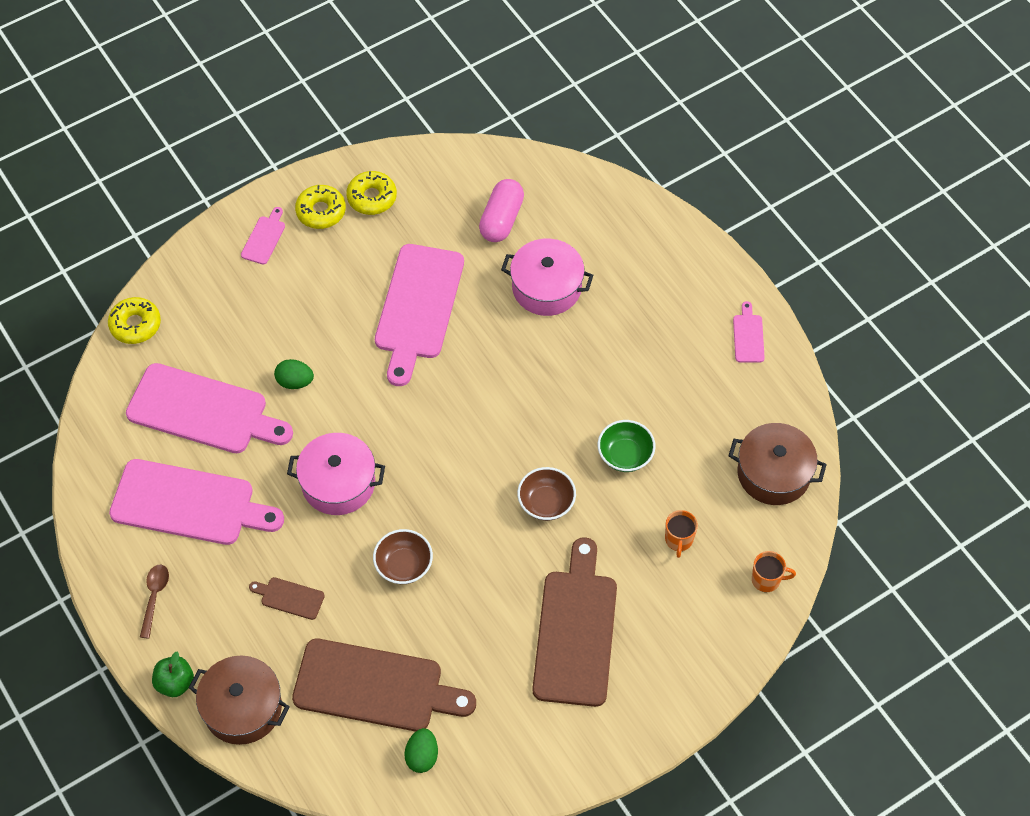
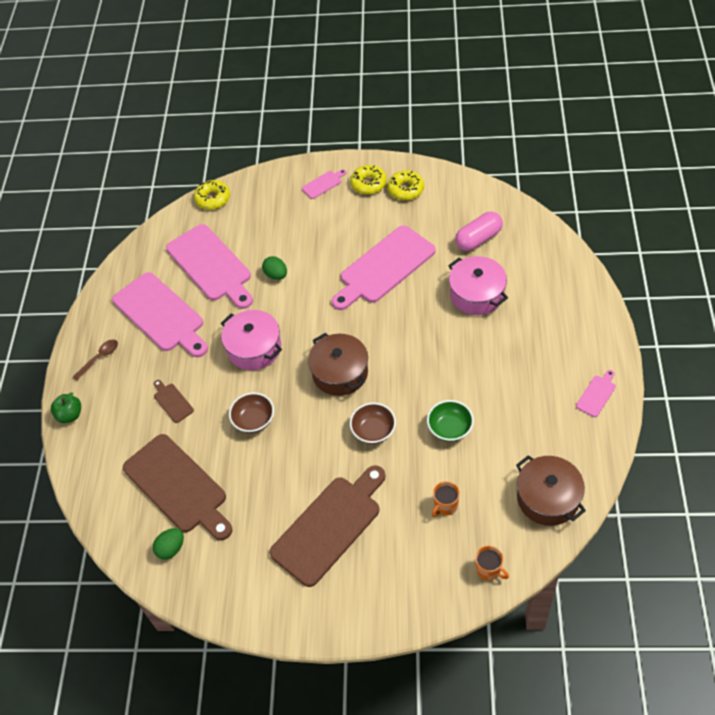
camera: 40 degrees right, 5 degrees down
brown pot [188,656,290,745] -> brown pot moved to [308,333,368,396]

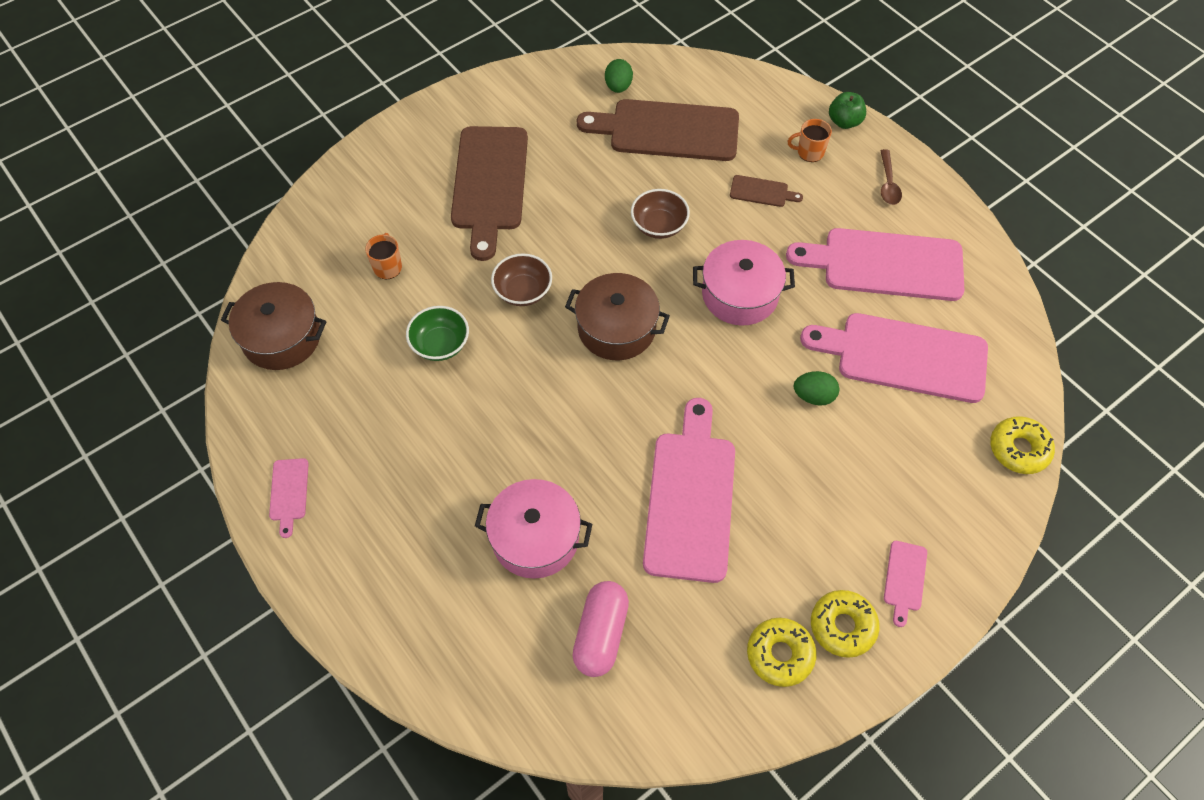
camera: 135 degrees right, 5 degrees up
orange mug [475,546,509,581] -> orange mug moved to [788,119,832,162]

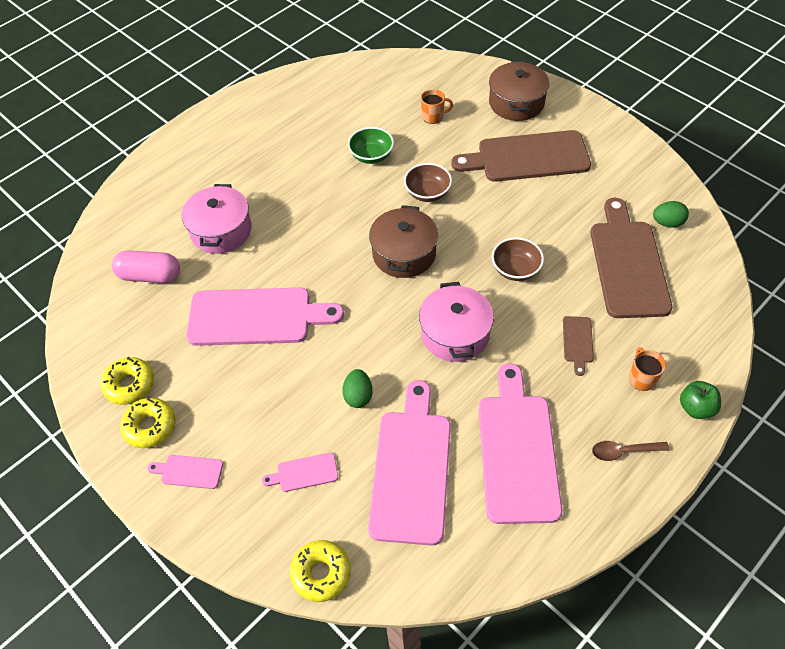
camera: 85 degrees right, 5 degrees down
brown pot [221,282,326,370] -> brown pot moved to [489,61,550,121]
pink cutting board [269,458,309,538] -> pink cutting board moved to [262,453,338,492]

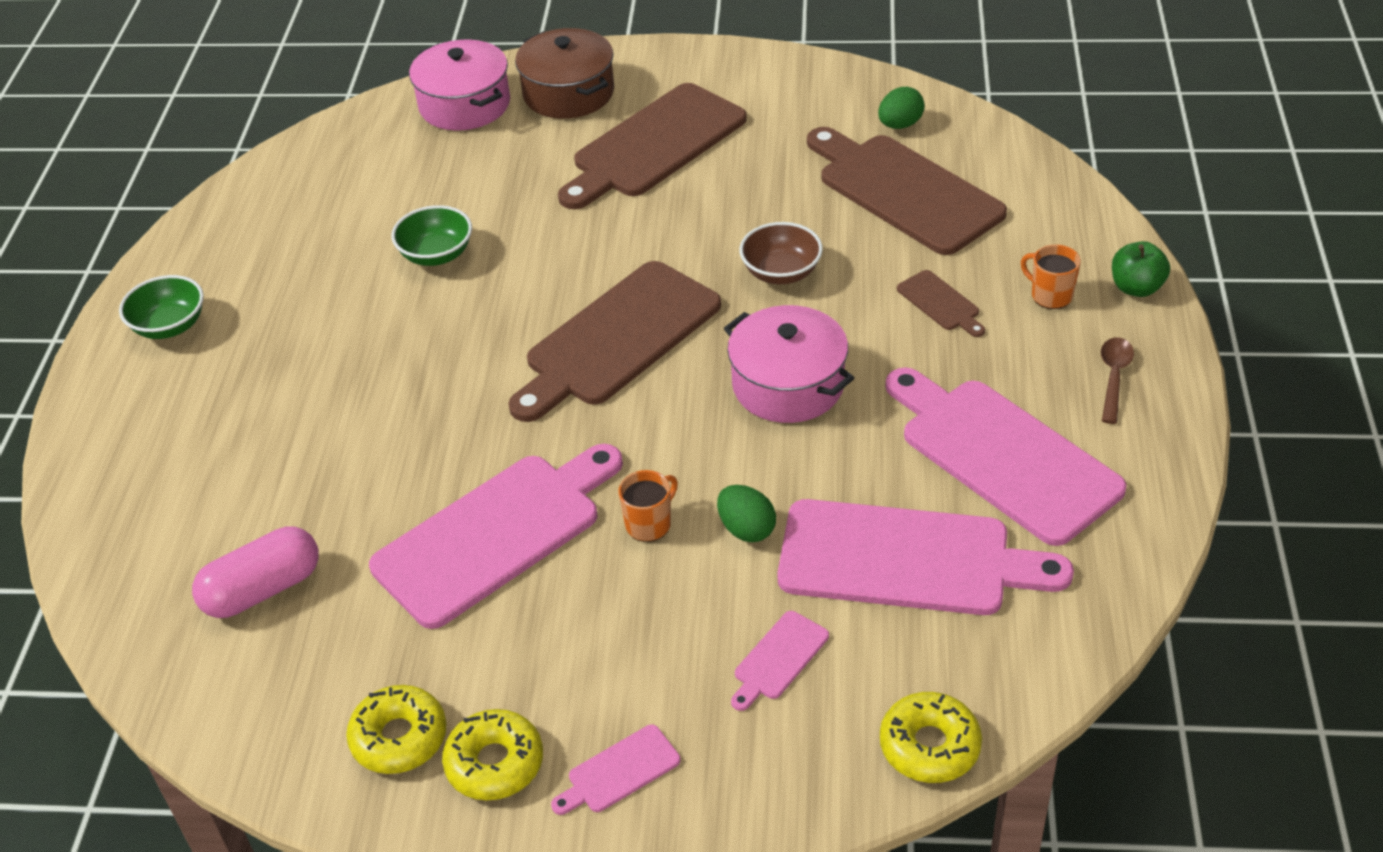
camera: 40 degrees left, 10 degrees down
pink pot [182,184,252,254] -> pink pot moved to [409,40,510,131]
pink cutting board [368,380,451,546] -> pink cutting board turned 135 degrees clockwise [777,499,1074,615]
brown pot [369,205,438,278] -> brown cutting board [508,261,721,422]
brown bowl [404,163,452,202] -> none
orange mug [421,89,453,124] -> orange mug moved to [618,470,678,542]
brown spoon [592,441,670,461] -> brown spoon turned 150 degrees clockwise [1101,337,1134,424]
none -> green bowl [119,275,204,339]

